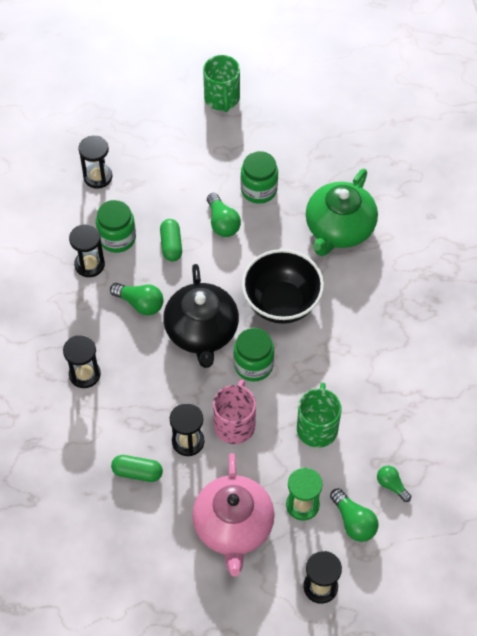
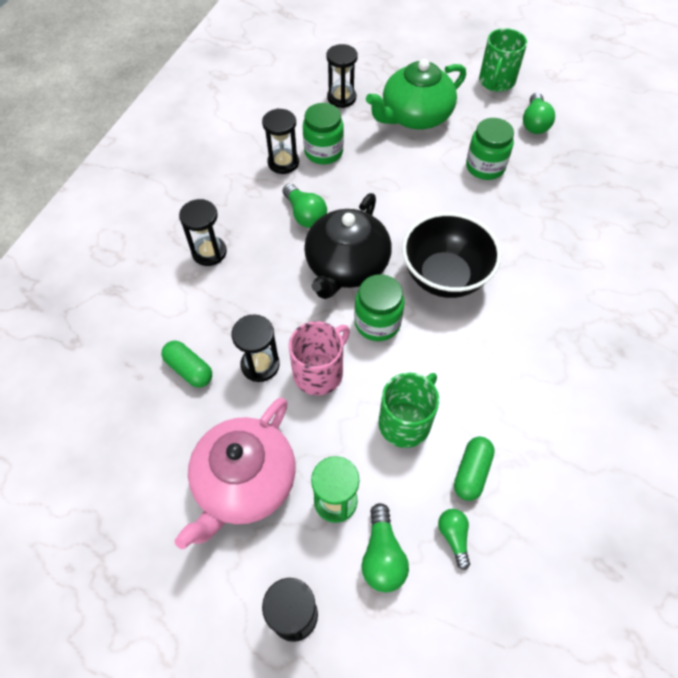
camera: 30 degrees right, 0 degrees up
green capsule [160,219,182,262] -> green capsule moved to [454,437,495,501]
green light bulb [207,193,241,237] -> green light bulb moved to [523,93,555,134]
green teapot [306,169,378,256] -> green teapot moved to [366,59,466,129]

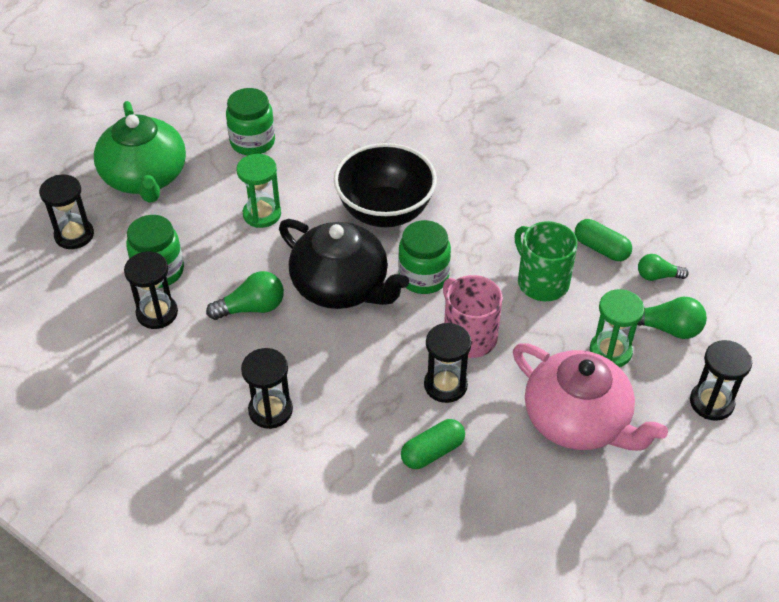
camera: 75 degrees left, 10 degrees down
green mug [479,28,527,92] -> none
green light bulb [523,93,555,134] -> none
none -> green hourglass [236,154,281,228]

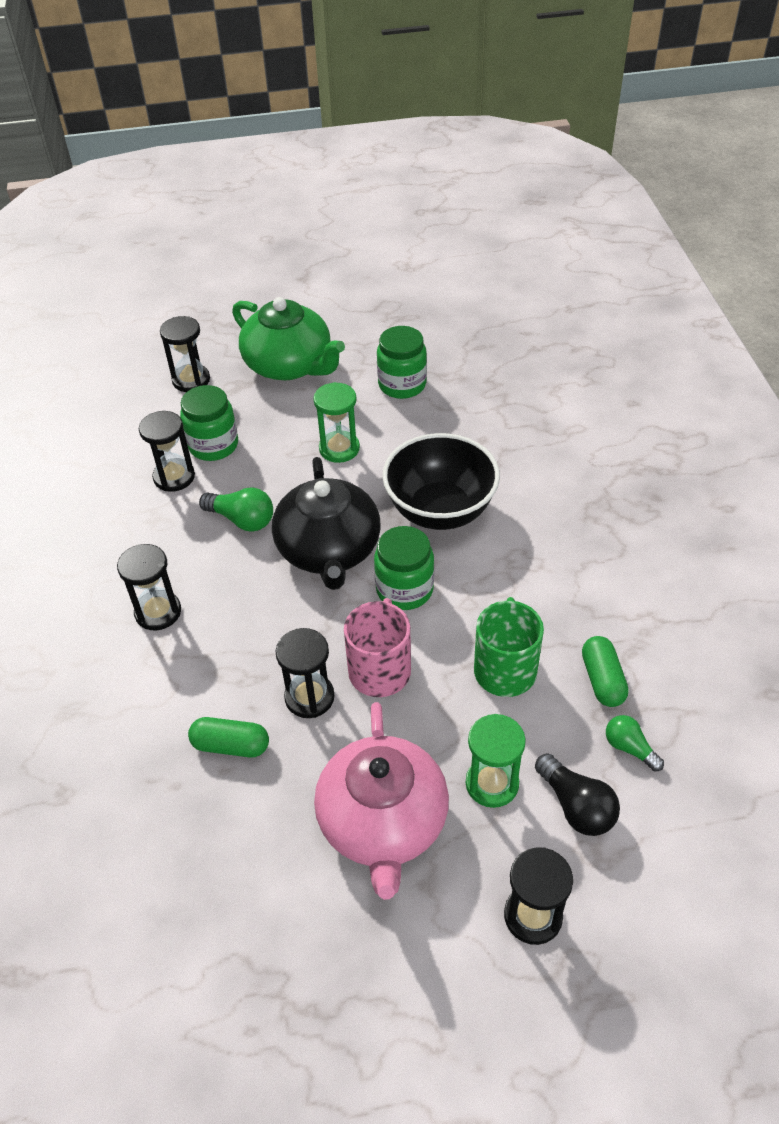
camera: 45 degrees right, 0 degrees up
green teapot [94,101,186,203] -> green teapot turned 75 degrees counterclockwise [232,297,345,380]
green light bulb [637,297,707,339] -> black light bulb [535,753,620,836]

